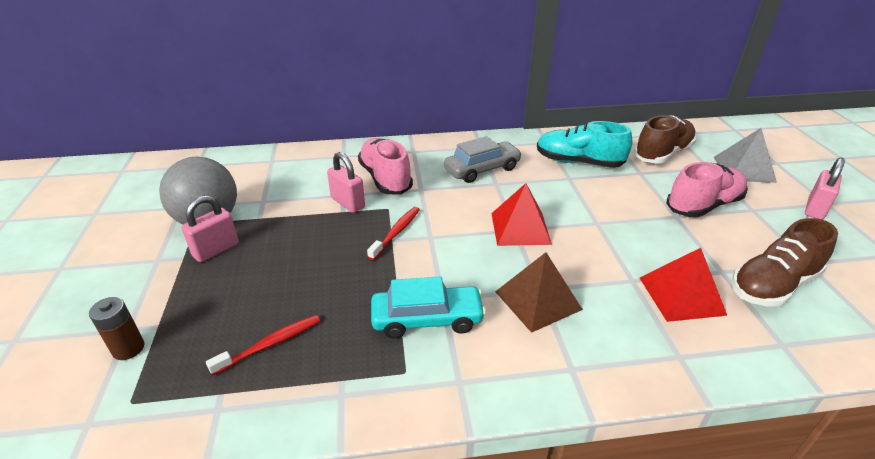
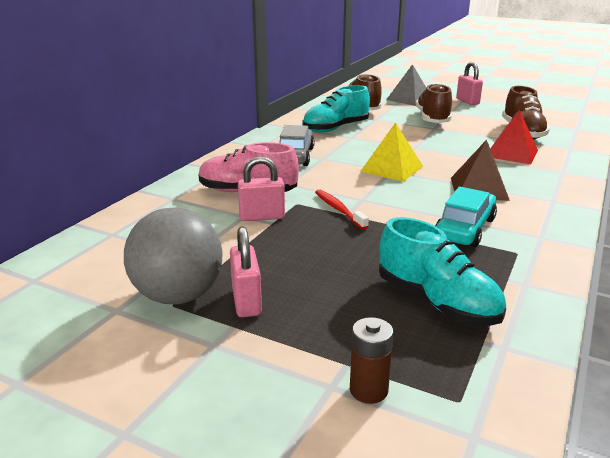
camera: 55 degrees left, 10 degrees down
red toothbrush [206,315,320,376] -> turquoise shoe [379,217,506,326]
red pyramid [491,183,552,246] -> yellow pyramid [360,122,423,182]
pink shoe [666,162,748,218] -> brown shoe [416,83,452,123]

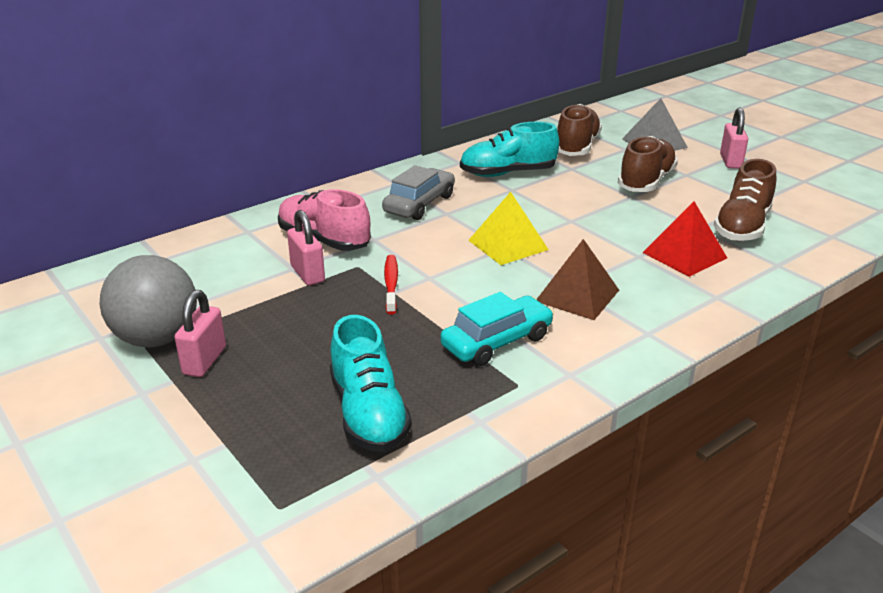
camera: 25 degrees right, 5 degrees up
pink padlock [238,156,285,221] -> pink padlock turned 45 degrees clockwise [287,210,325,286]
brown battery [350,317,394,404] -> none

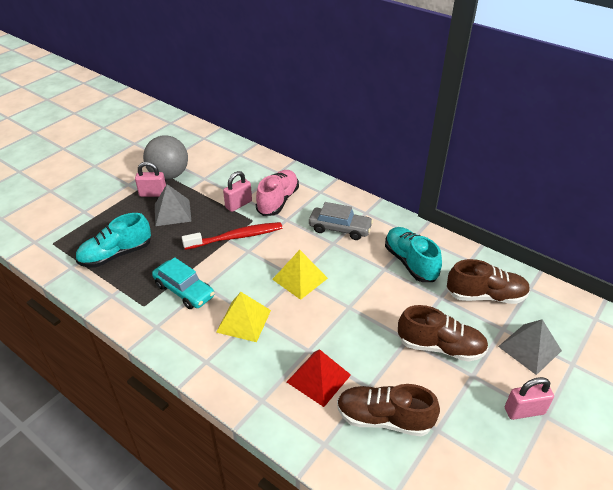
camera: 75 degrees right, 10 degrees up
red toothbrush [384,255,398,315] -> red toothbrush [182,222,283,250], size x1.63
brown pyramid [537,239,619,320] -> yellow pyramid [216,292,271,342]
none -> grey pyramid [155,184,192,226]

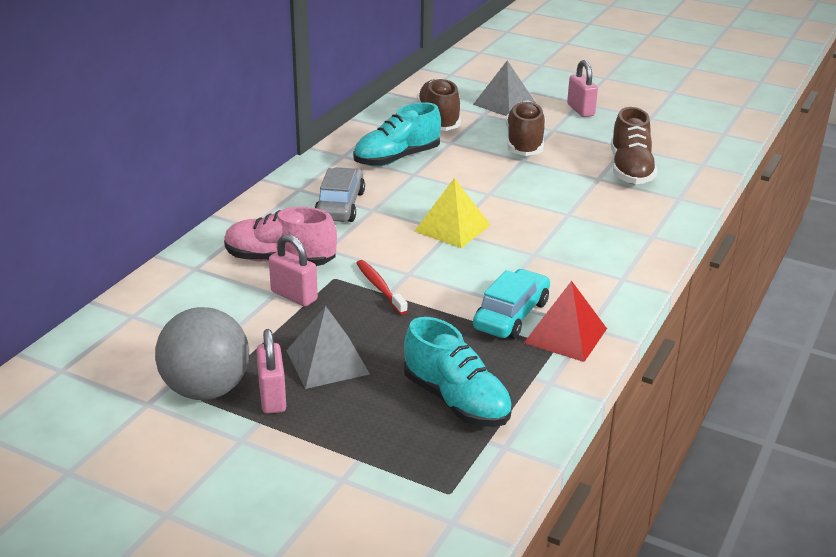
camera: 100 degrees left, 10 degrees down
red toothbrush [182,222,283,250] -> red toothbrush [356,260,408,315], size x0.61
yellow pyramid [216,292,271,342] -> none
red pyramid [287,349,351,407] -> red pyramid moved to [524,281,607,362]

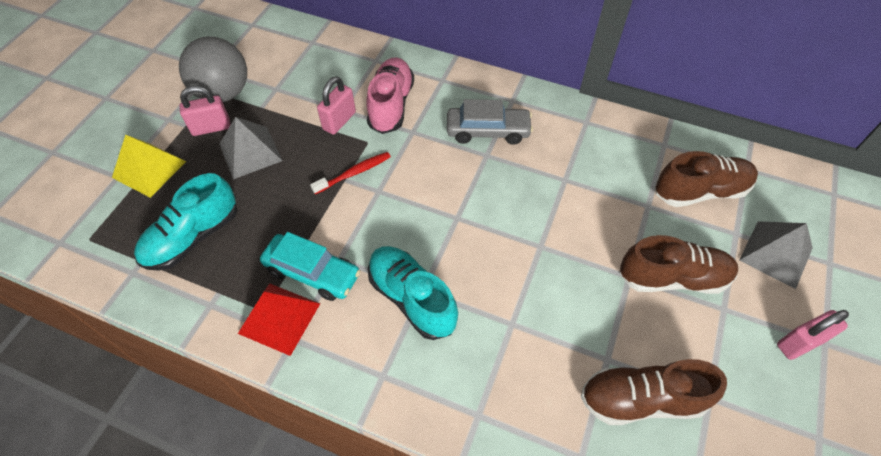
camera: 85 degrees right, 25 degrees up
turquoise shoe [353,102,441,166] -> turquoise shoe moved to [368,246,458,340]
yellow pyramid [414,178,490,248] -> yellow pyramid moved to [112,135,186,198]

